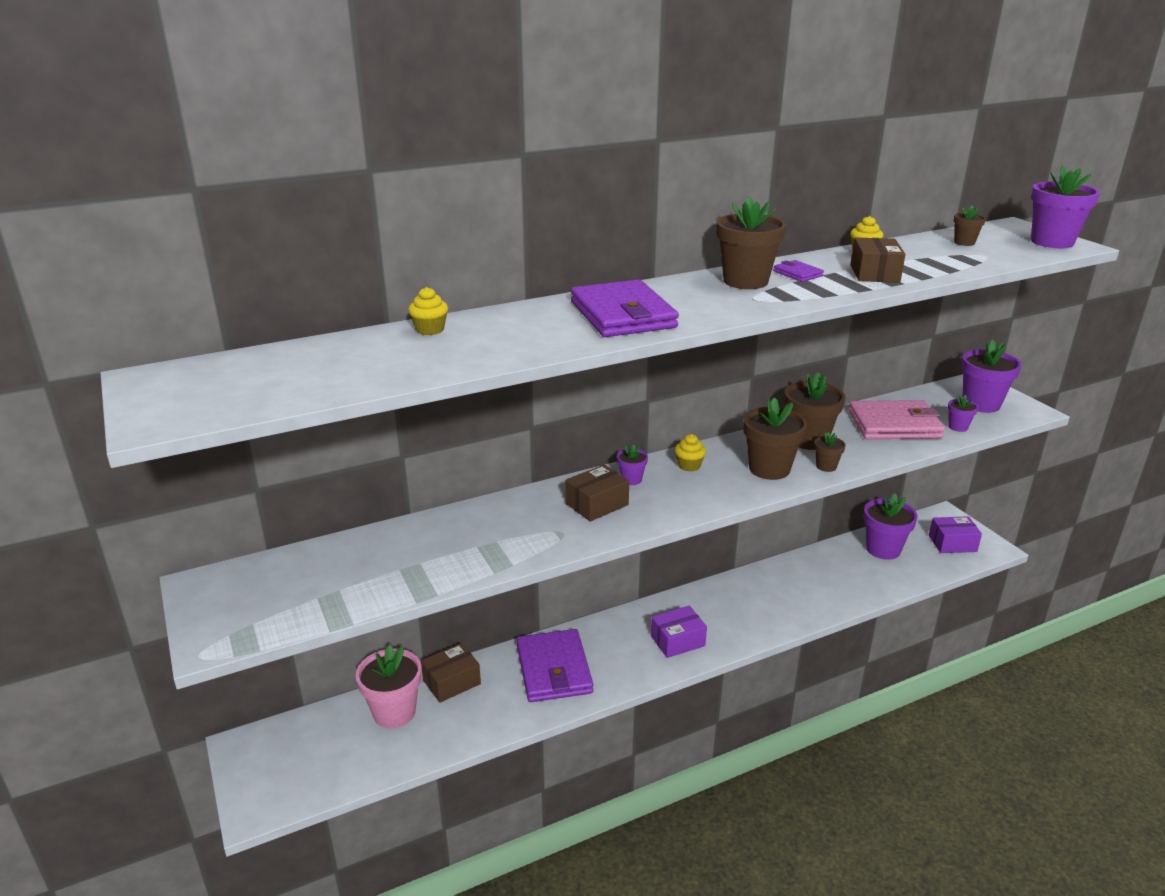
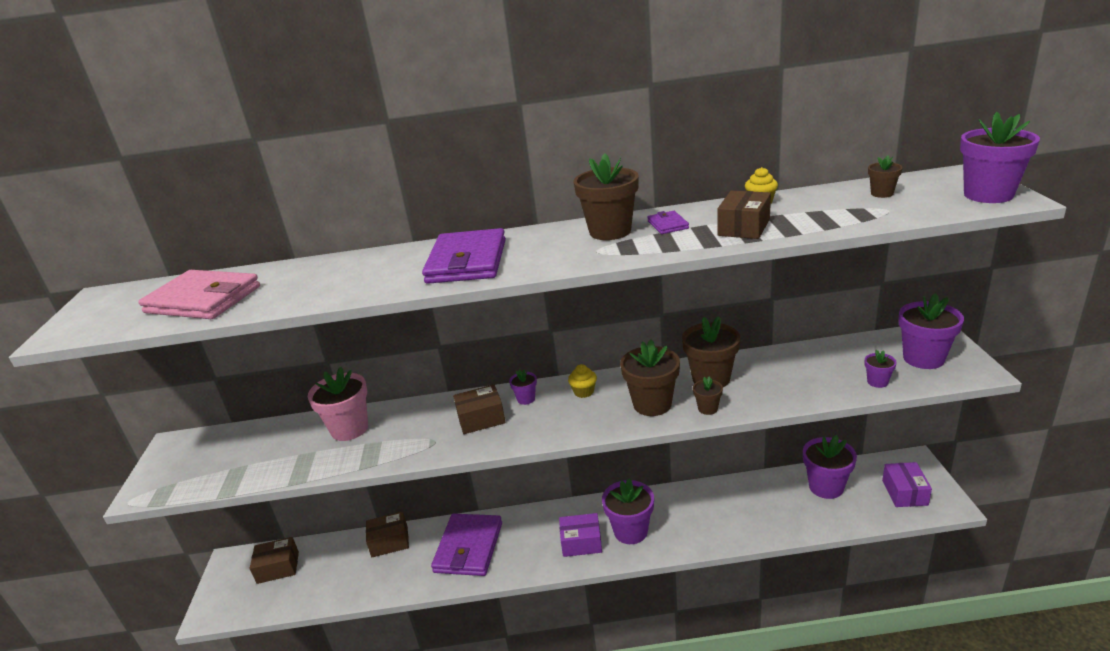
camera: 25 degrees right, 0 degrees up
pink flower pot [356,645,422,728] -> pink flower pot moved to [308,367,368,441]
yellow cupcake [408,287,448,335] -> none
pink wallet [848,400,945,439] -> pink wallet moved to [138,270,260,319]
purple box [929,516,982,553] -> purple box turned 75 degrees clockwise [882,462,932,507]
none -> brown box [250,537,299,584]
none -> purple flower pot [602,478,654,544]

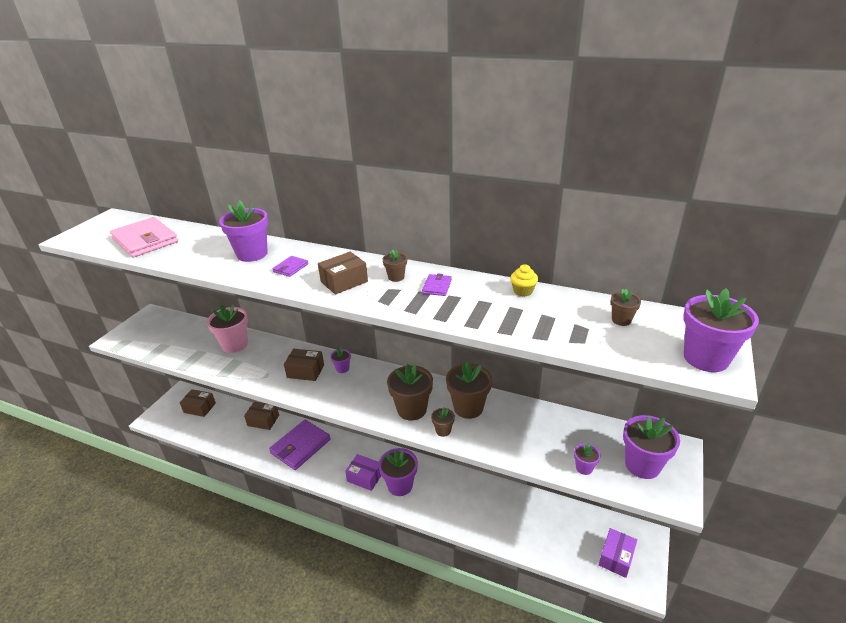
camera: 25 degrees right, 5 degrees up
purple wallet [422,228,506,284] -> purple wallet [273,256,308,277], size x0.44
yellow cupcake [568,364,597,398] -> none
brown flower pot [574,153,639,240] -> brown flower pot [382,249,407,282], size x0.49
brown box [717,190,771,239] -> brown box moved to [318,252,368,295]
purple flower pot [803,435,857,499] -> purple flower pot moved to [219,200,268,262]

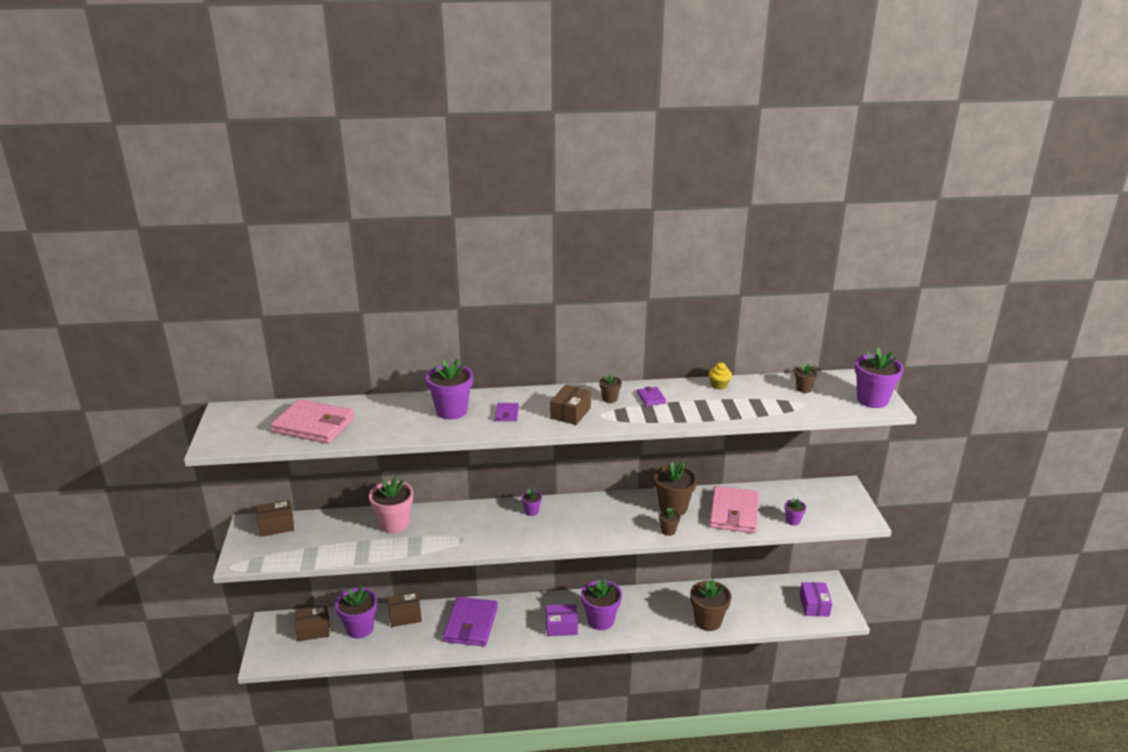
camera: 30 degrees left, 5 degrees down
brown box [284,349,324,381] -> brown box moved to [256,500,294,537]
brown flower pot [387,364,433,421] -> brown flower pot moved to [690,579,731,631]
purple flower pot [623,415,680,479] -> purple flower pot moved to [335,586,377,638]
none -> pink wallet [709,486,759,533]

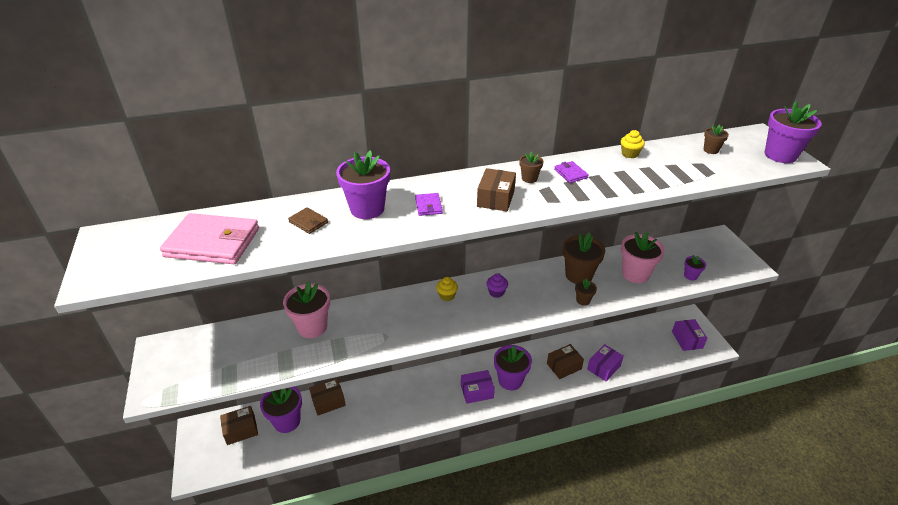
camera: 10 degrees left, 10 degrees up
brown box [256,500,294,537] -> brown box moved to [547,344,584,379]
purple wallet [443,597,498,647] -> none
purple flower pot [521,489,542,516] -> yellow cupcake [436,277,458,301]
brown flower pot [690,579,731,631] -> purple box [587,344,624,381]
pink wallet [709,486,759,533] -> pink flower pot [621,232,665,283]
none -> brown wallet [288,207,328,234]
none -> purple cupcake [486,273,508,298]

